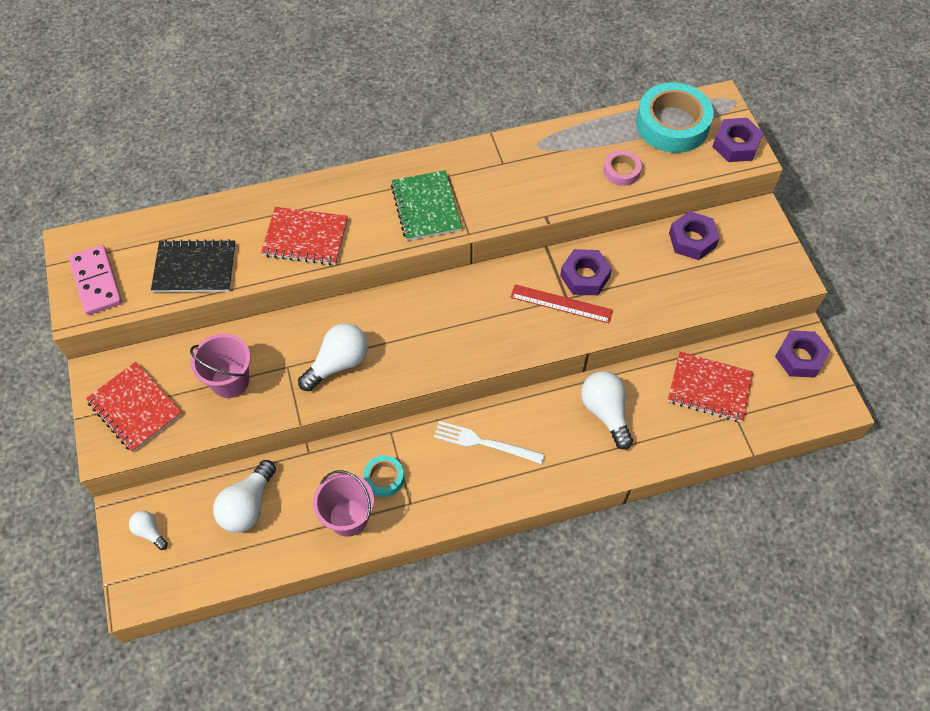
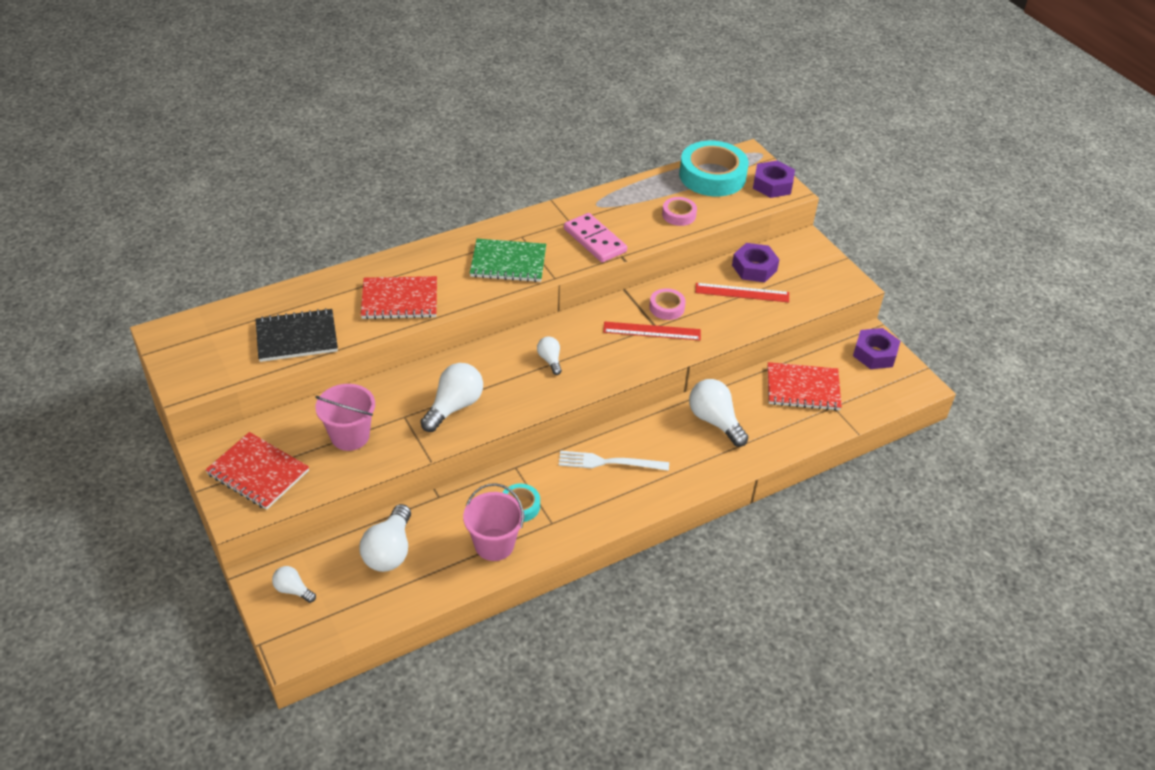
camera: 15 degrees left, 15 degrees down
pink domino [69,245,122,315] -> pink domino moved to [564,213,627,262]
green notebook [391,170,462,241] -> green notebook turned 60 degrees counterclockwise [470,239,546,282]
purple nut [560,249,612,295] -> pink tape [649,288,686,320]
none -> white light bulb [537,336,562,375]
none -> red ruler [695,283,789,302]

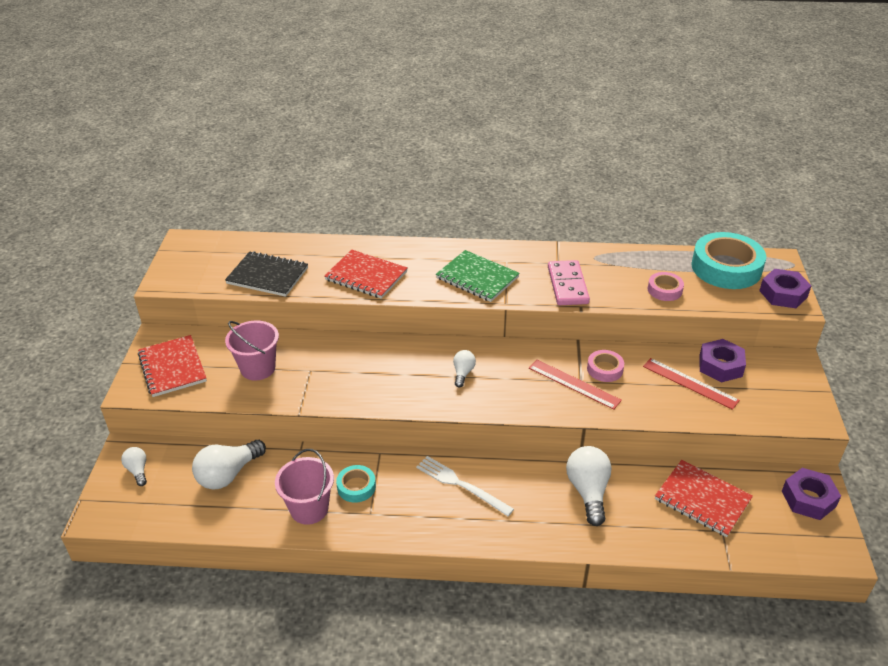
camera: 35 degrees right, 5 degrees down
white light bulb [420,363,483,432] -> none

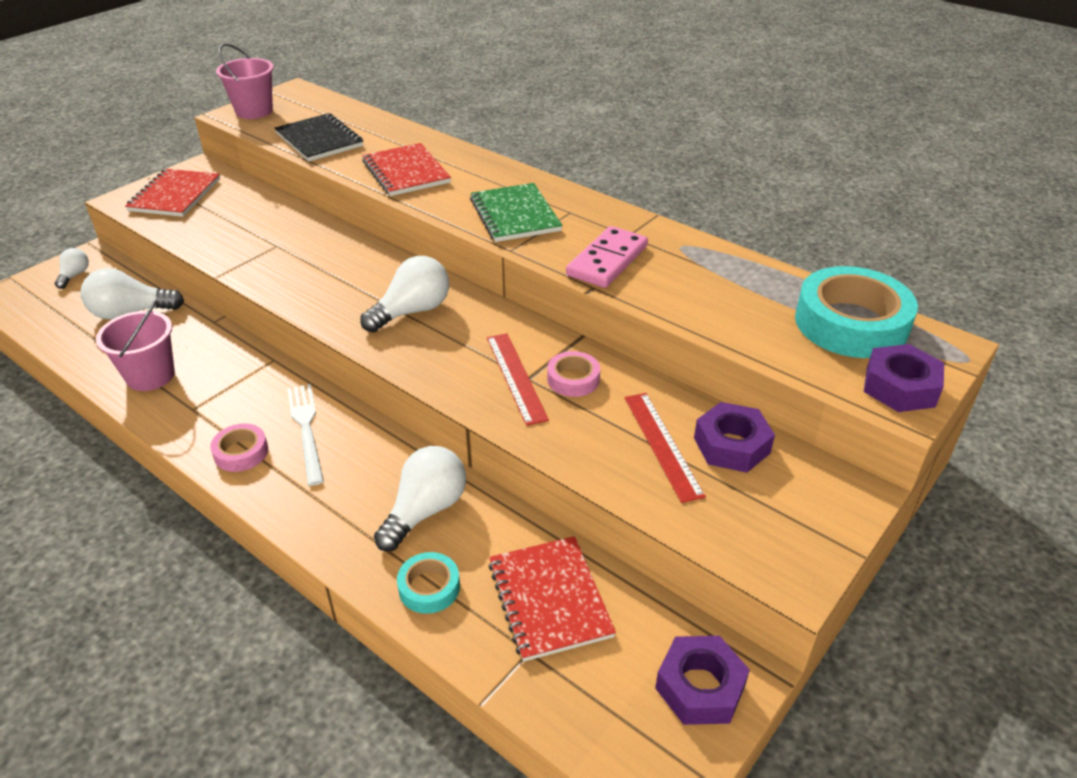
camera: 35 degrees right, 0 degrees up
pink bucket [225,320,279,381] -> pink bucket moved to [216,43,274,119]
turquoise tape [336,465,376,503] -> turquoise tape moved to [397,552,460,614]
white light bulb [453,350,476,388] -> white light bulb [361,256,449,332], size x1.83
pink tape [648,272,684,301] -> pink tape moved to [210,424,268,472]

